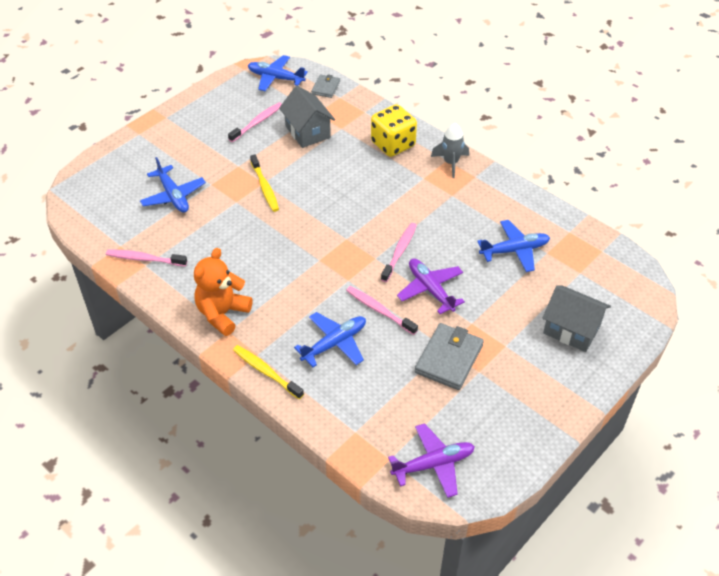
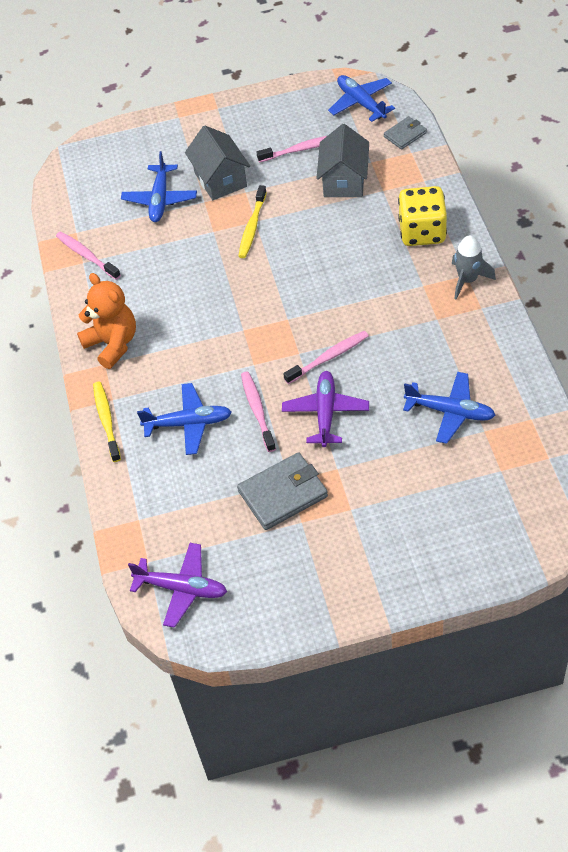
camera: 40 degrees right, 5 degrees up
orange teddy bear [194,248,253,336] -> orange teddy bear turned 75 degrees clockwise [77,273,136,369]
grey house [542,285,611,352] -> grey house moved to [185,126,250,200]

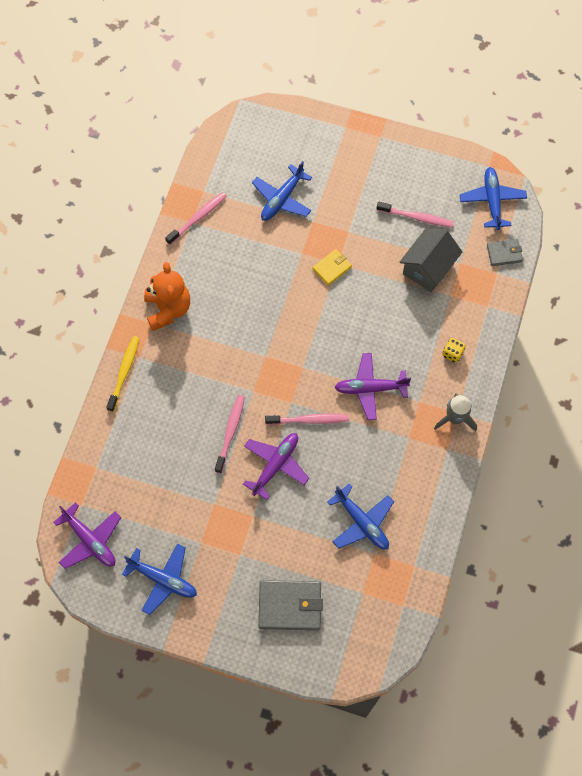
camera: 25 degrees right, 15 degrees up
pink toothbrush [56,231,121,280] -> pink toothbrush turned 60 degrees clockwise [165,192,227,245]
blue plane [137,383,232,455] -> blue plane moved to [122,543,197,615]
grey house [185,126,250,200] -> none
grey wallet [237,452,328,530] -> grey wallet moved to [258,580,323,630]
yellow toothbrush [238,185,267,258] -> yellow wallet [313,249,352,286]
yellow dice [398,186,447,246] -> yellow dice [442,338,466,363], size x0.45
none -> purple plane [334,353,411,420]

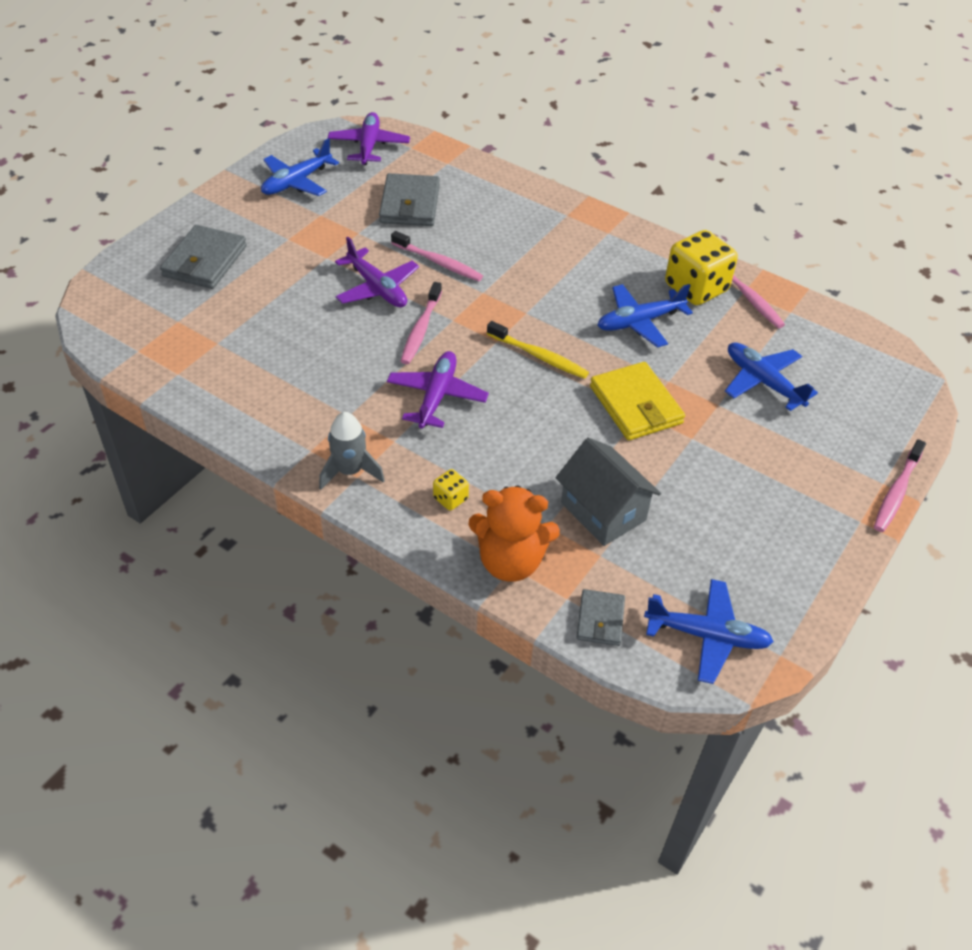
camera: 105 degrees right, 20 degrees down
purple plane [53,502,121,569] -> purple plane turned 120 degrees clockwise [328,112,410,165]
yellow toothbrush [106,336,139,412] -> yellow toothbrush moved to [487,321,589,379]
orange teddy bear [144,262,190,331] -> orange teddy bear moved to [468,485,560,582]
yellow wallet [313,249,352,286] -> yellow wallet [590,362,685,440], size x1.73
blue plane [327,484,394,550] -> blue plane moved to [598,284,693,348]
pink toothbrush [377,202,454,228] -> pink toothbrush moved to [874,439,926,532]
none -> grey wallet [379,173,440,226]
none -> yellow dice [665,230,738,305]

